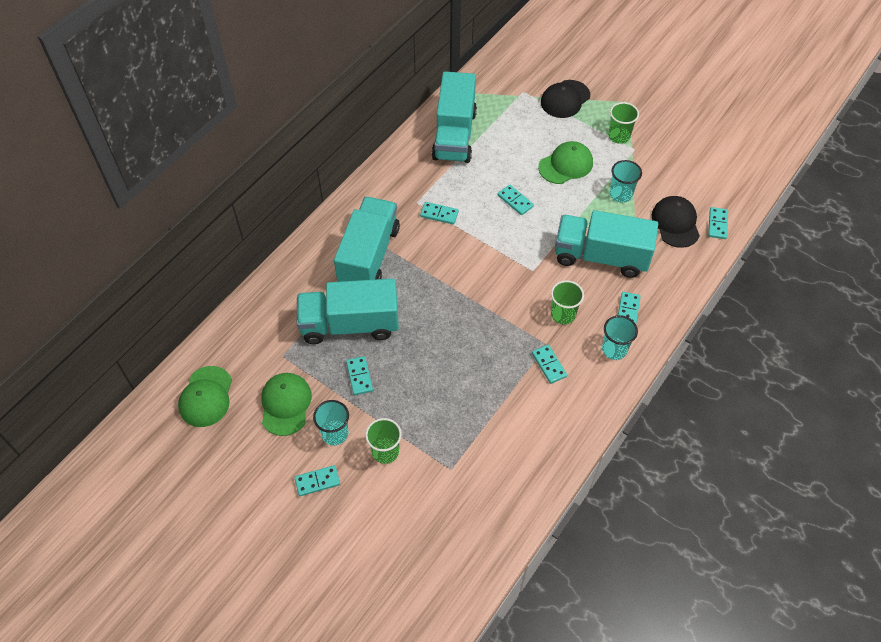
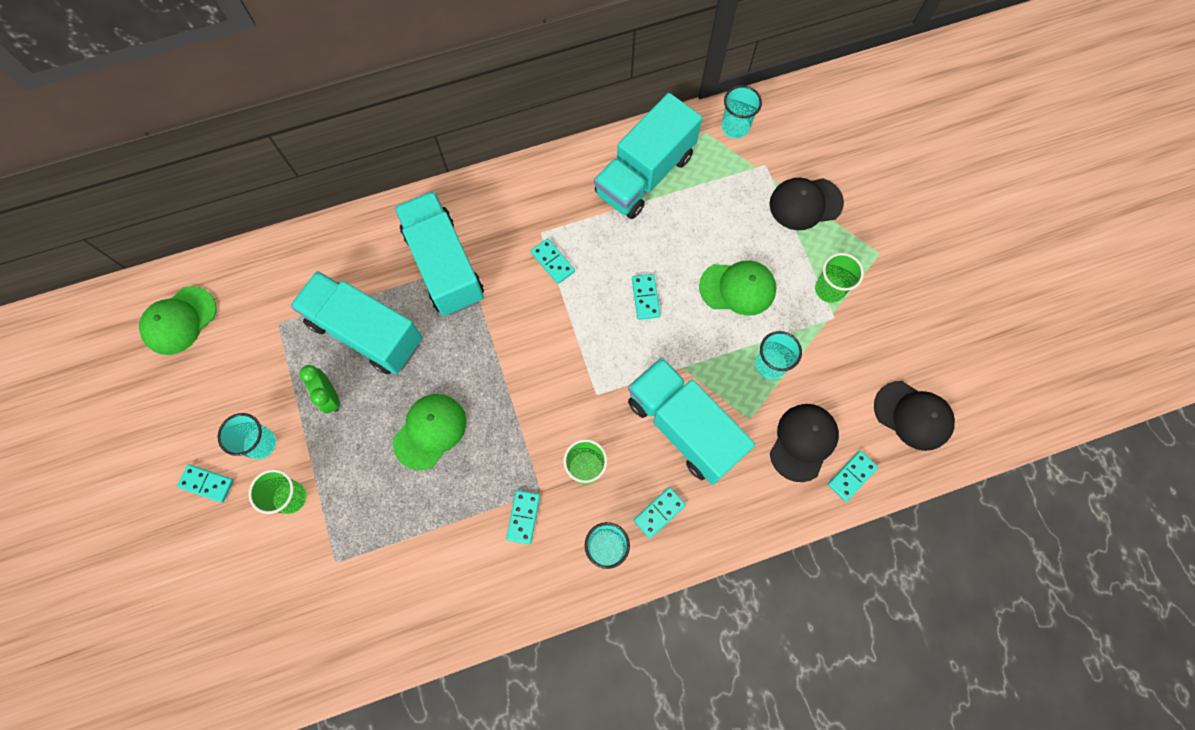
camera: 35 degrees right, 15 degrees up
green cap [261,373,312,436] -> green cap moved to [393,394,466,470]
turquoise truck [334,197,400,282] -> turquoise truck turned 75 degrees counterclockwise [395,191,484,316]
turquoise domino [346,356,373,395] -> green clock [299,365,340,414]
none -> turquoise cup [722,85,762,139]
none -> black cap [874,381,955,451]

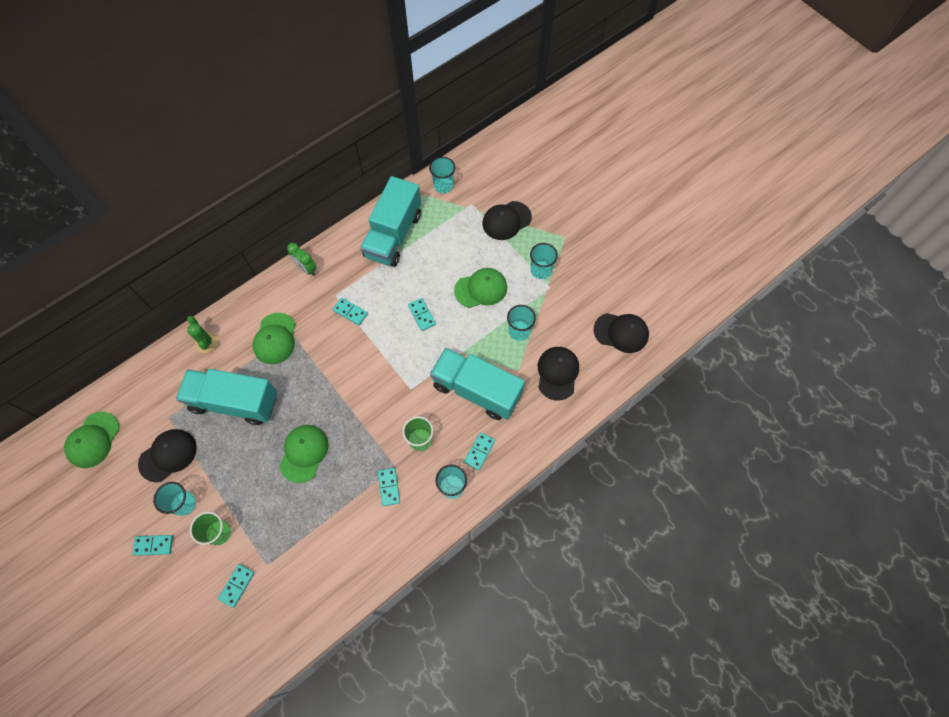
camera: 20 degrees left, 5 degrees down
green clock [299,365,340,414] -> green clock moved to [287,243,317,276]
turquoise truck [395,191,484,316] -> green cap [252,313,295,364]
green cup [815,253,864,303] -> turquoise cup [530,243,558,279]
turquoise domino [828,451,878,502] -> turquoise domino moved to [218,564,255,608]
none -> black cap [138,429,197,482]
none -> green cactus [187,316,218,353]

